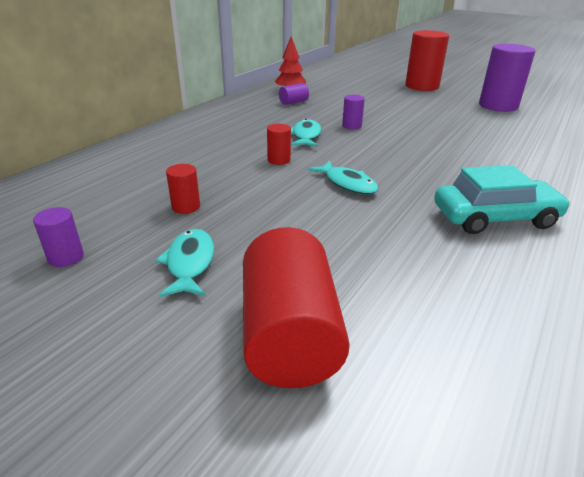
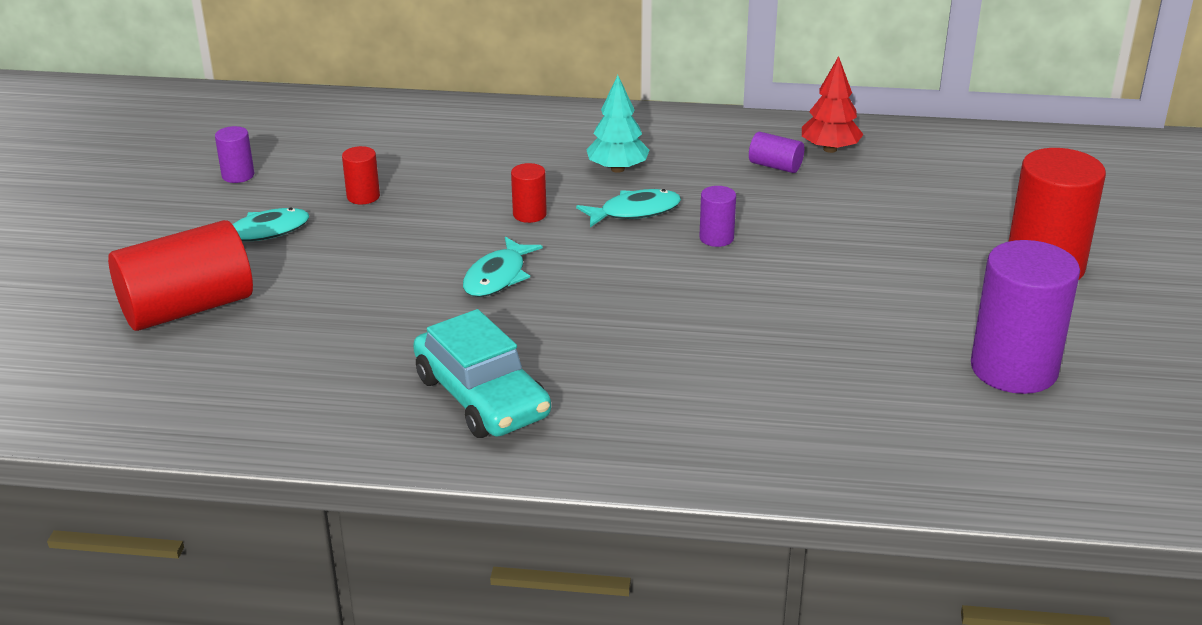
camera: 65 degrees right, 0 degrees up
none -> turquoise tree [586,75,650,173]

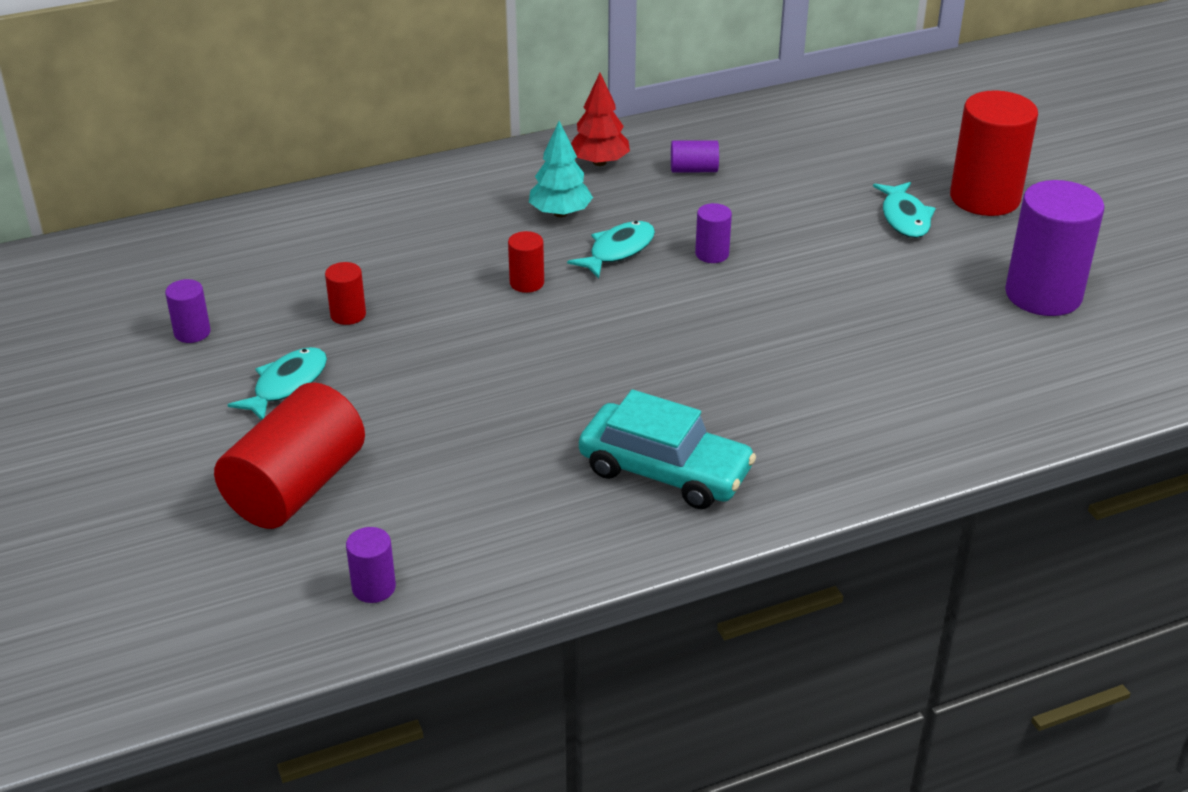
camera: 30 degrees left, 5 degrees up
turquoise fish [463,237,543,297] -> turquoise fish moved to [873,182,936,238]
red tree [802,56,864,153] -> red tree moved to [571,73,630,166]
none -> purple cylinder [346,527,396,603]

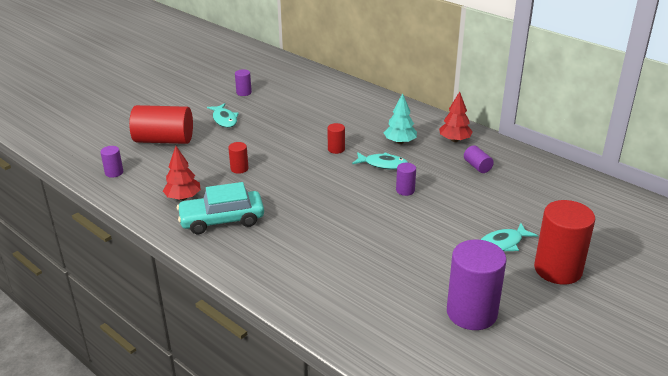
camera: 65 degrees right, 5 degrees down
turquoise fish [228,347,327,420] -> turquoise fish turned 60 degrees clockwise [207,103,239,128]
red cylinder [325,262,366,325] -> red cylinder moved to [228,142,249,174]
turquoise car [579,390,756,509] -> turquoise car turned 75 degrees clockwise [177,182,264,234]
none -> red tree [163,146,201,200]

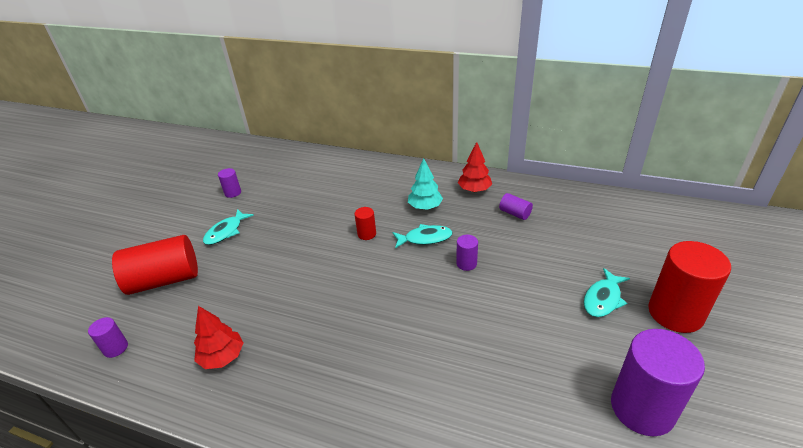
camera: 20 degrees left, 5 degrees up
turquoise car [177,182,264,234] -> none
turquoise fish [207,103,239,128] -> turquoise fish turned 75 degrees clockwise [203,209,254,245]
red cylinder [228,142,249,174] -> none

